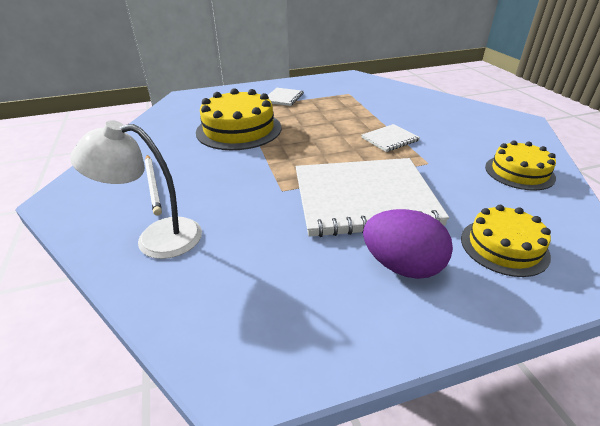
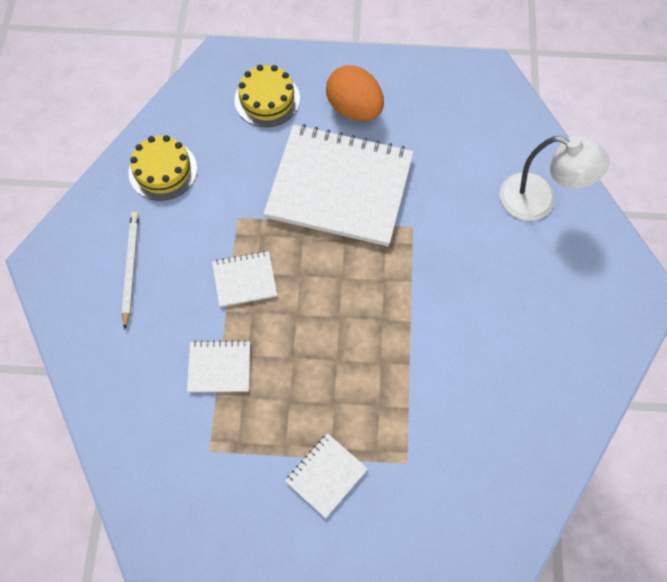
camera: 160 degrees left, 30 degrees up
white pencil [145,155,162,216] -> white pencil moved to [122,212,139,330]
yellow cake [196,88,281,150] -> none
purple egg [363,209,453,279] -> orange egg [326,65,384,121]
none -> white notebook [187,340,250,392]

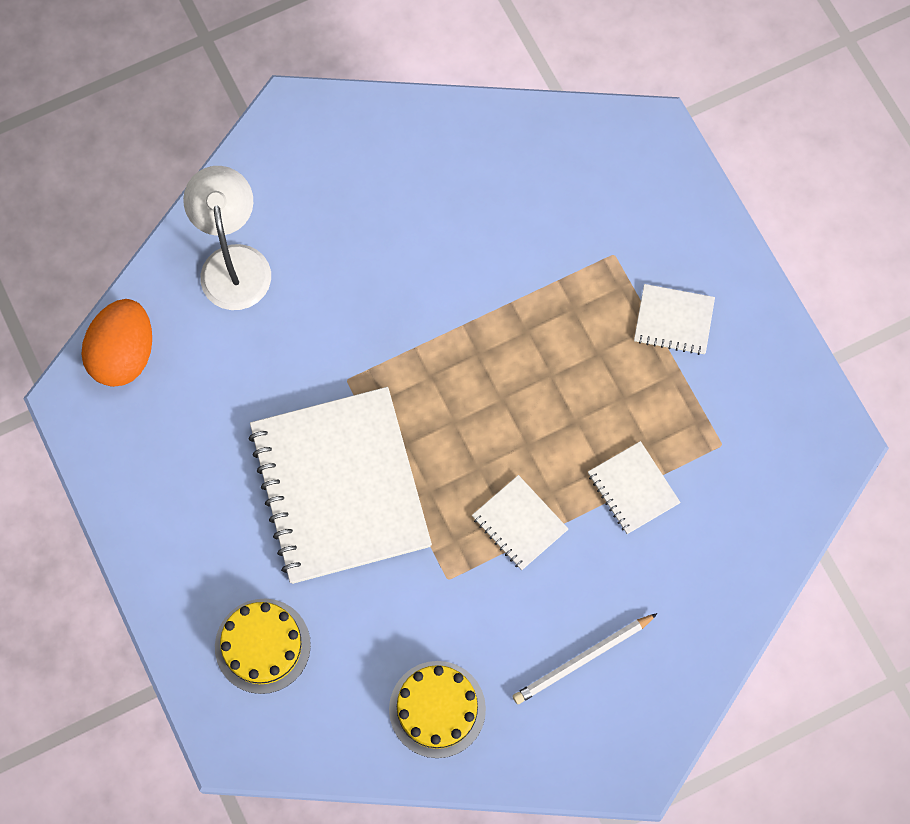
camera: 120 degrees left, 5 degrees up
orange egg [326,65,384,121] -> orange egg moved to [81,299,152,387]

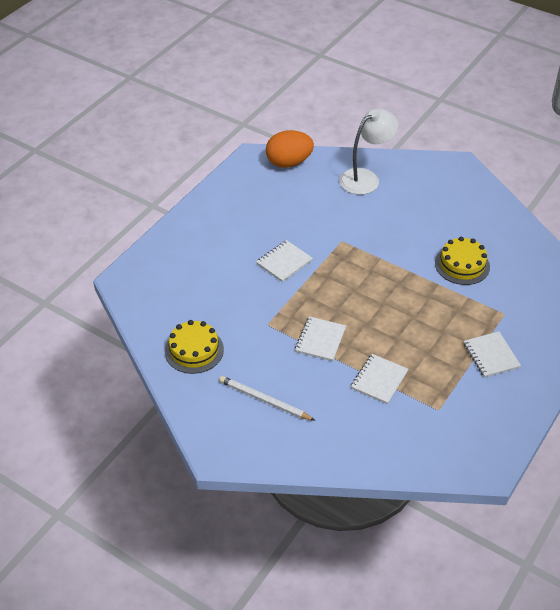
camera: 60 degrees right, 25 degrees down
yellow cake [215,598,311,694] -> yellow cake moved to [435,237,490,285]
white notebook [249,387,432,584] -> white notebook [256,240,313,282], size x0.44

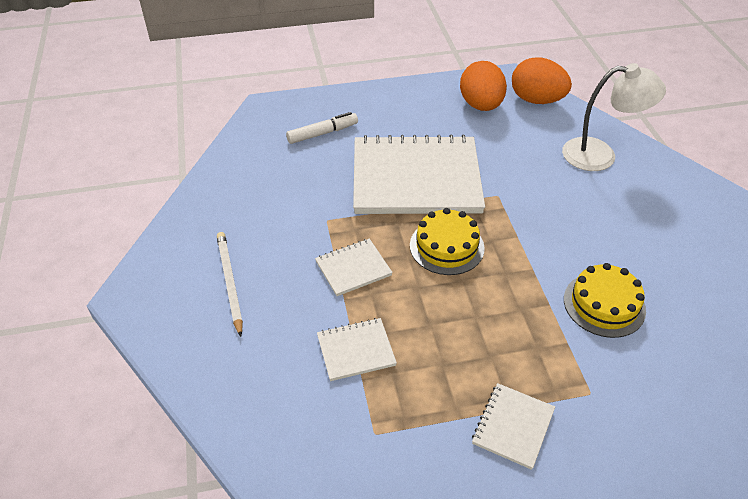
camera: 45 degrees right, 0 degrees up
yellow cake [165,320,224,374] -> yellow cake moved to [410,208,485,275]
white notebook [256,240,313,282] -> white notebook [353,135,485,214], size x2.29
none -> white marker [286,112,358,144]
none -> orange egg [460,61,507,111]

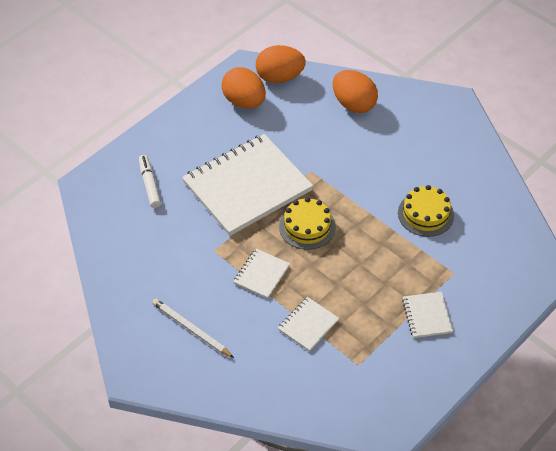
camera: 35 degrees left, 5 degrees up
white marker [286,112,358,144] -> white marker turned 45 degrees counterclockwise [139,155,161,208]
white lamp [562,63,666,171] -> orange egg [333,70,378,113]

